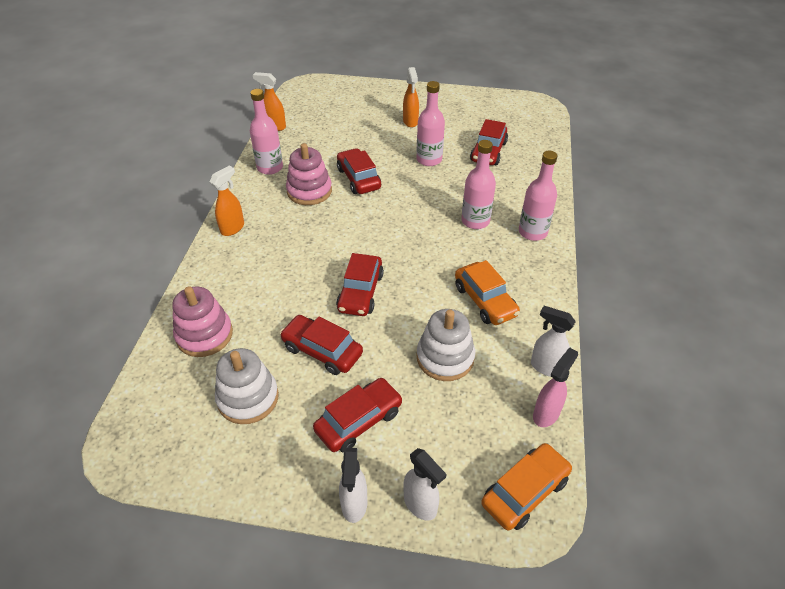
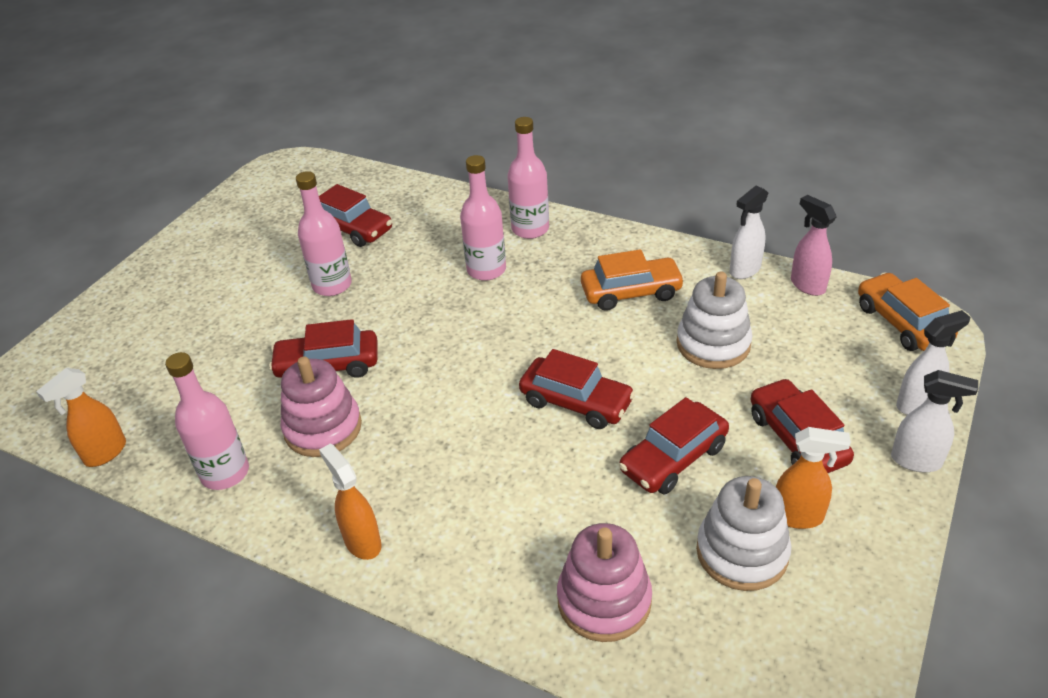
camera: 70 degrees left, 5 degrees down
orange spray bottle [403,67,419,128] -> orange spray bottle moved to [776,427,851,529]

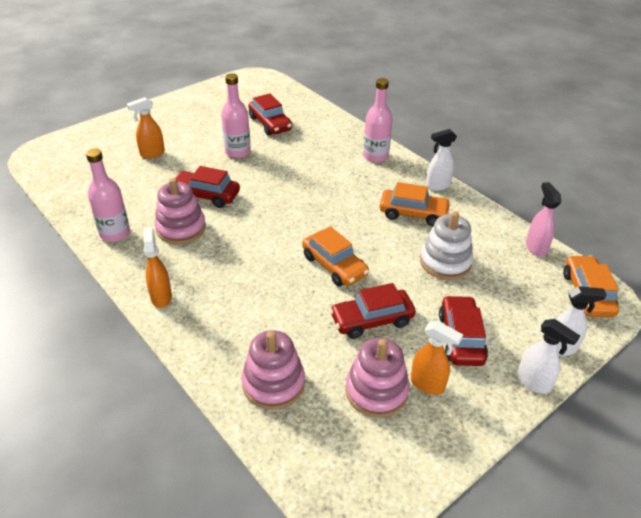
camera: 20 degrees right, 0 degrees up
orange spray bottle [36,368,126,467] -> orange spray bottle moved to [127,97,165,158]
pink bottle [460,155,506,281] -> none
red car [519,349,635,429] -> orange car [302,226,369,287]
white stacking toy [696,476,791,591] -> pink stacking toy [345,338,410,418]
white spray bottle [729,185,768,279] -> white spray bottle moved to [426,129,457,191]

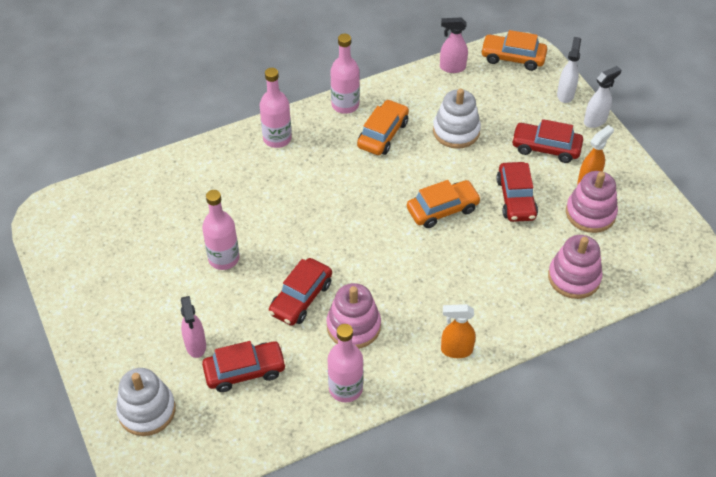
camera: 75 degrees left, 10 degrees up
orange spray bottle [127,97,165,158] -> pink spray bottle [181,296,206,358]
red car [248,93,292,136] -> red car moved to [202,341,287,392]
white spray bottle [426,129,457,191] -> pink bottle [331,34,360,114]
none -> white stacking toy [116,368,175,436]

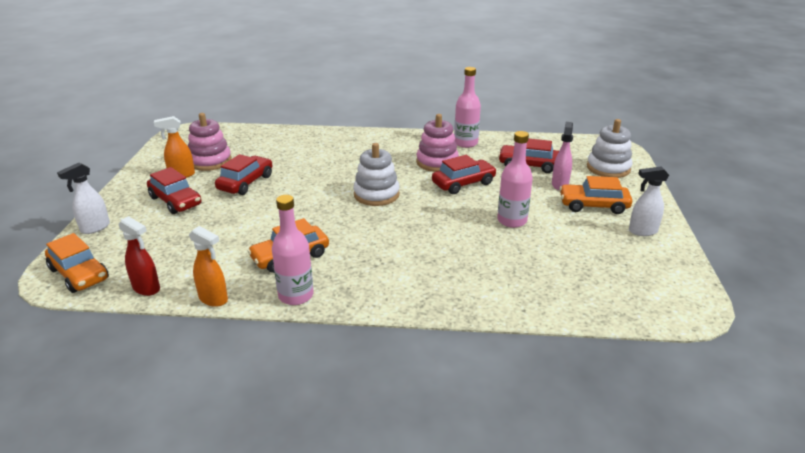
camera: 150 degrees left, 20 degrees down
pink bottle [260,68,292,148] -> none
orange car [407,180,481,228] -> orange car moved to [559,176,632,214]
white stacking toy [433,88,481,149] -> white stacking toy moved to [353,143,400,206]
pink spray bottle [440,17,468,73] -> red spray bottle [119,216,160,296]
orange spray bottle [441,304,476,358] -> orange spray bottle moved to [189,226,228,307]
pink stacking toy [548,235,603,299] -> none
white spray bottle [584,66,621,128] -> white spray bottle moved to [629,166,669,236]

